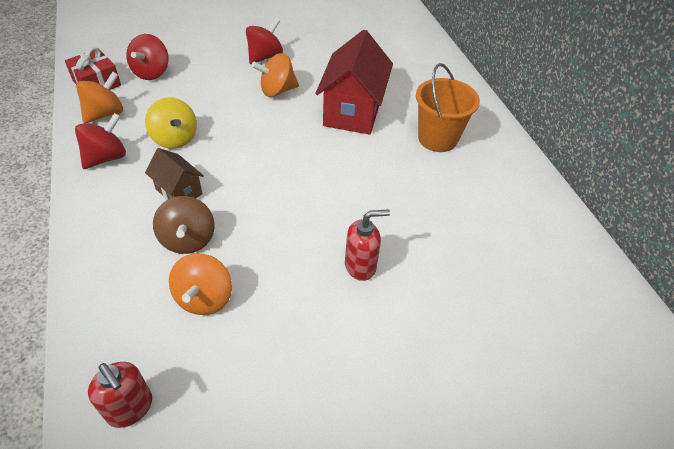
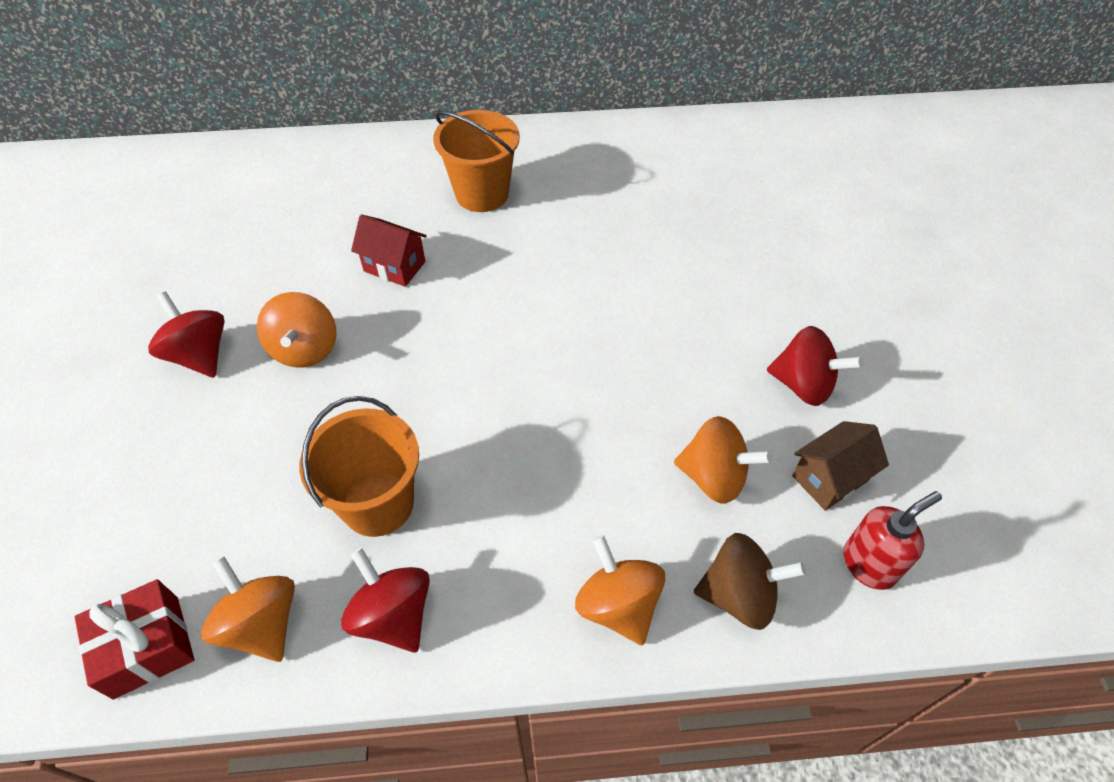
camera: 75 degrees left, 5 degrees up
red spinning top [126,34,169,80] -> red spinning top moved to [767,326,863,406]
yellow spinning top [145,97,197,149] -> orange bucket [299,396,419,537]
brown house [145,148,204,200] -> brown house moved to [792,421,889,511]
brown spinning top [153,196,215,254] -> brown spinning top moved to [694,533,806,630]
red house [315,30,393,135] -> red house [351,214,427,287], size x0.53
red soap dispenser [345,209,390,281] -> none
none -> orange spinning top [575,535,665,645]

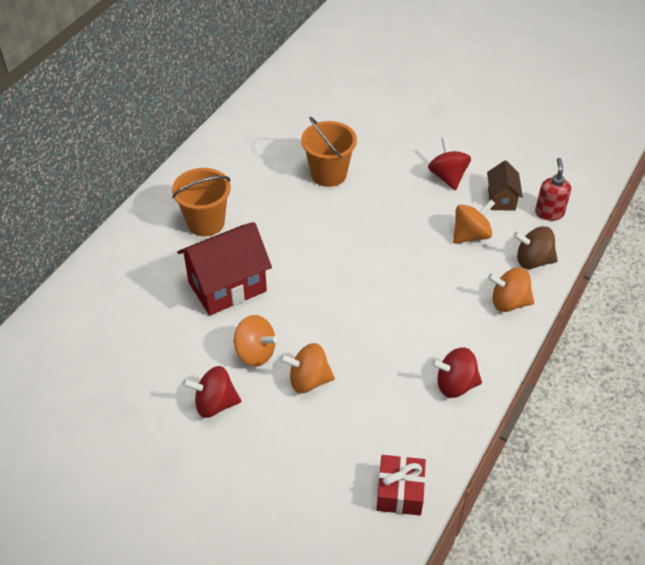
camera: 55 degrees left, 5 degrees down
orange spinning top [201,556,295,662] -> orange spinning top moved to [280,343,335,393]
orange bucket [299,396,419,537] -> orange bucket moved to [301,117,357,187]
red house [351,214,427,287] -> red house [177,222,272,316], size x1.87
brown spinning top [694,533,806,630] -> brown spinning top turned 120 degrees counterclockwise [513,226,558,269]
red spinning top [767,326,863,406] -> red spinning top turned 75 degrees counterclockwise [428,137,471,190]

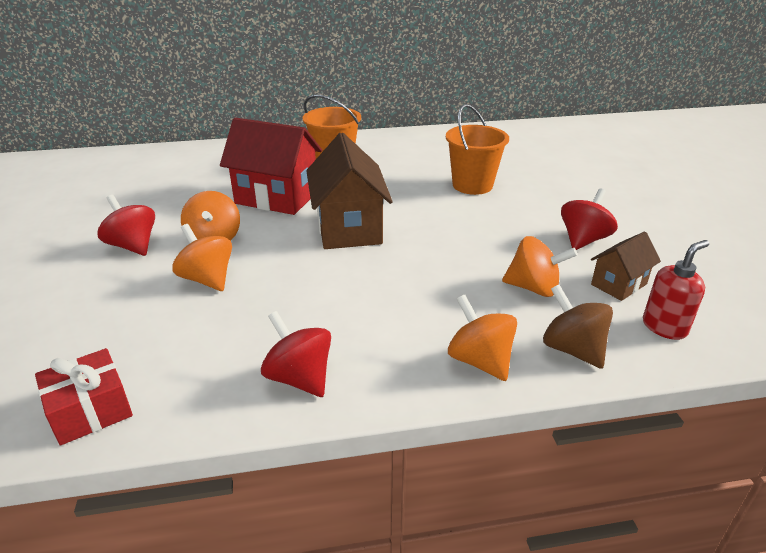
camera: 50 degrees right, 15 degrees down
none -> brown house [306,133,393,249]

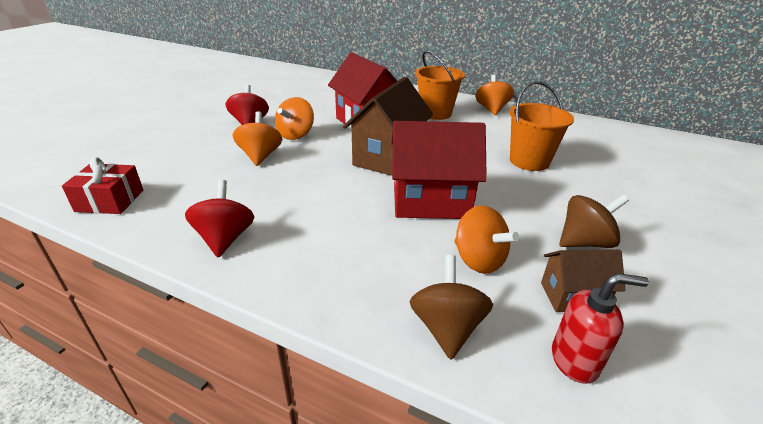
camera: 35 degrees right, 0 degrees up
orange spinning top [448,295,517,381] -> orange spinning top moved to [475,74,514,115]
red spinning top [561,188,618,250] -> brown spinning top [559,195,629,248]
none -> red house [391,121,487,219]

